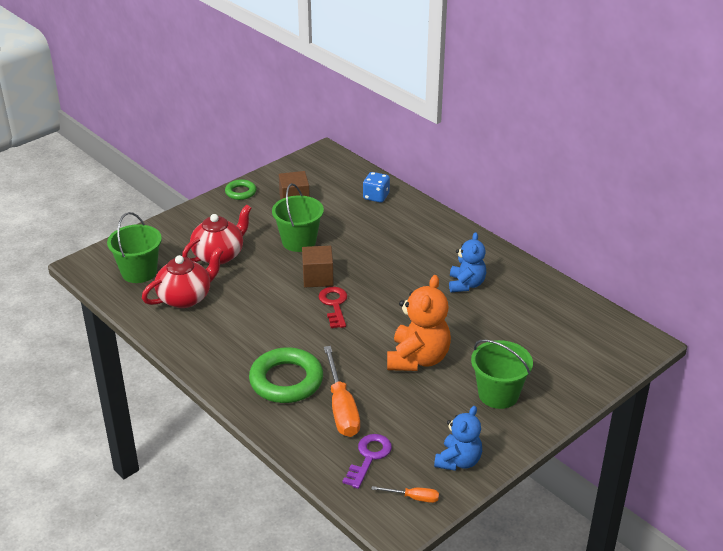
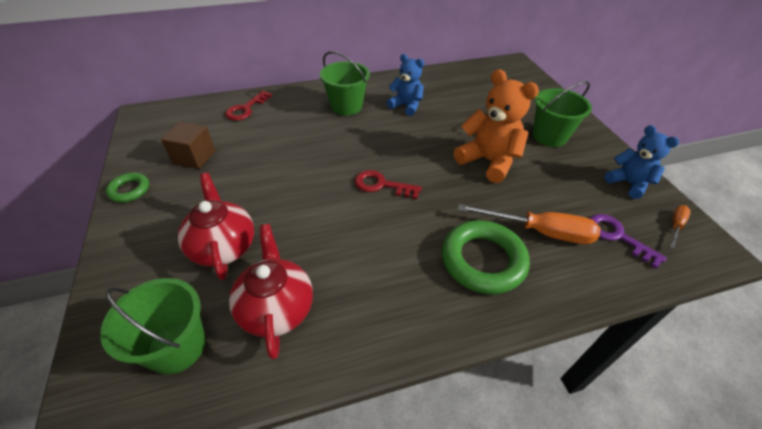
camera: 65 degrees left, 10 degrees up
green bucket [272,183,324,252] -> green bucket moved to [320,51,370,116]
brown cube [302,246,334,287] -> none
blue dice [363,172,390,203] -> red key [225,91,272,120]

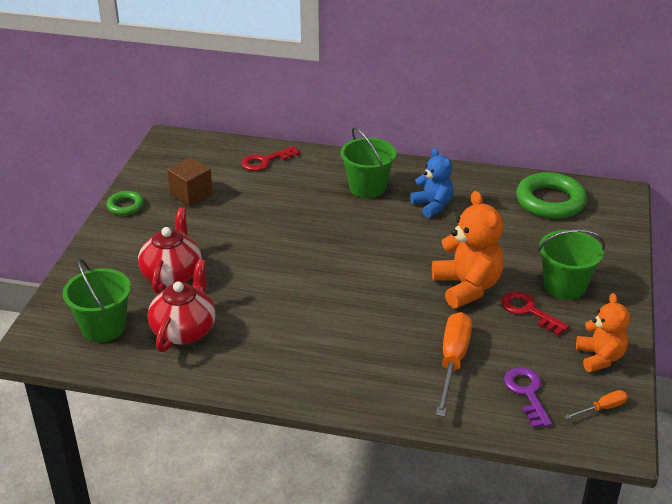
camera: 30 degrees right, 10 degrees down
red key [355,170,422,199] -> red key moved to [501,291,569,336]
green ring [442,220,530,294] -> green ring moved to [516,172,587,219]
orange screwdriver [458,204,601,244] -> orange screwdriver turned 120 degrees counterclockwise [436,312,472,417]
blue teddy bear [605,125,679,199] -> orange teddy bear [576,293,630,372]

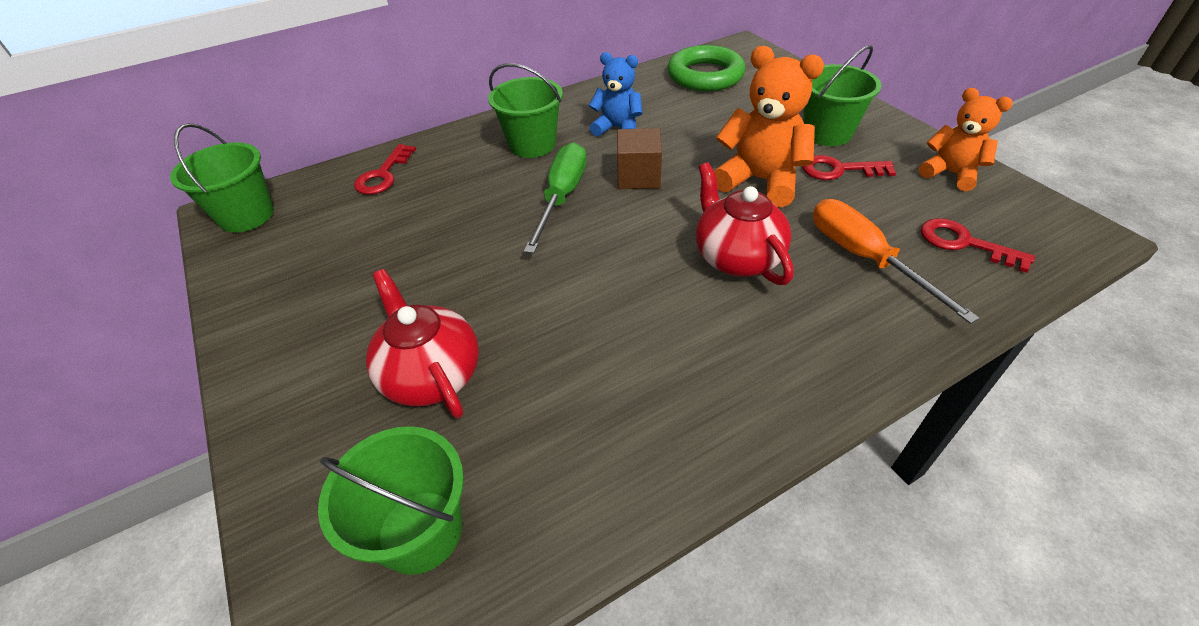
camera: 40 degrees left, 10 degrees up
green ring [106,191,144,216] -> none
red teapot [148,259,216,352] -> red teapot moved to [696,162,794,285]
brown cube [167,158,213,206] -> brown cube moved to [617,128,662,189]
purple key [504,367,552,428] -> red key [921,218,1035,273]
orange screwdriver [564,390,628,419] -> none
none -> green bucket [170,123,274,233]
none -> green screwdriver [524,142,587,254]

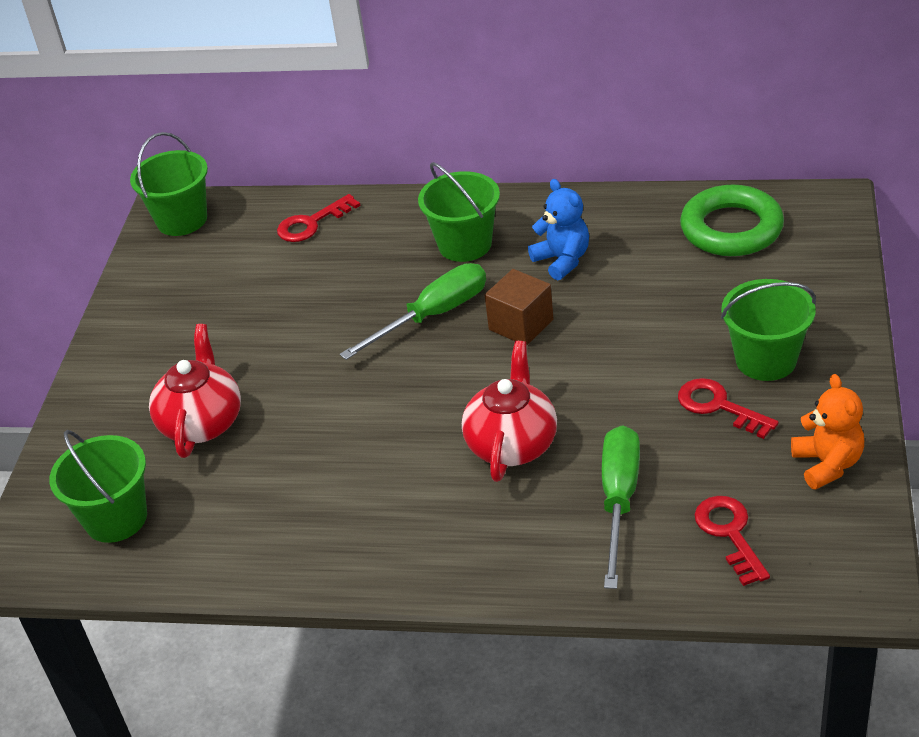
camera: 40 degrees right, 5 degrees down
orange teddy bear [714,46,824,207] -> none
orange screwdriver [813,199,979,324] -> green screwdriver [602,425,640,589]

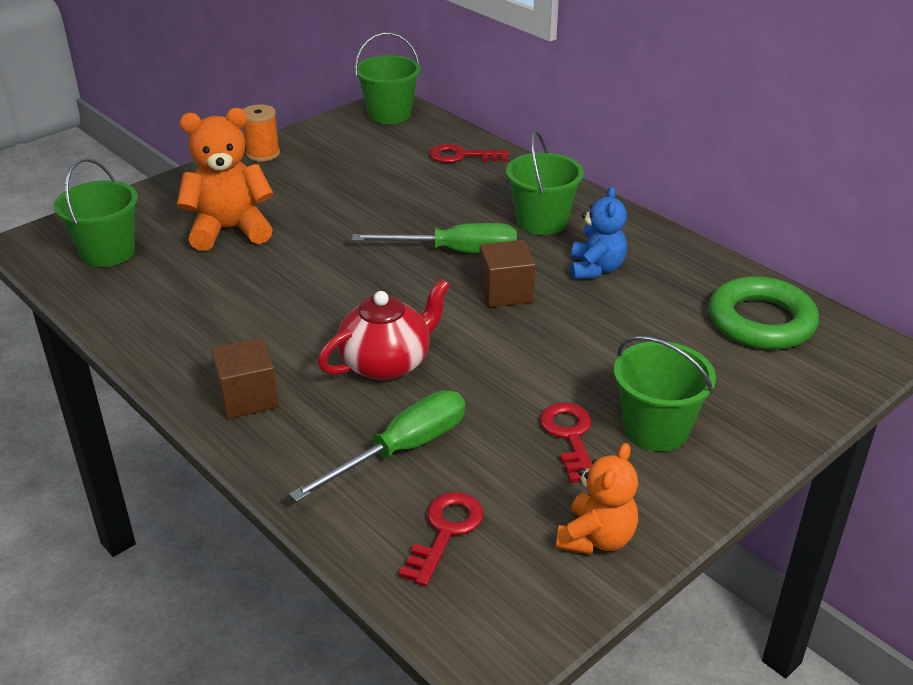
camera: 35 degrees right, 5 degrees down
red teapot [149,324,241,458] -> orange teddy bear [177,108,273,251]
none -> brown cube [211,338,279,419]
none -> orange spool [243,104,280,162]

